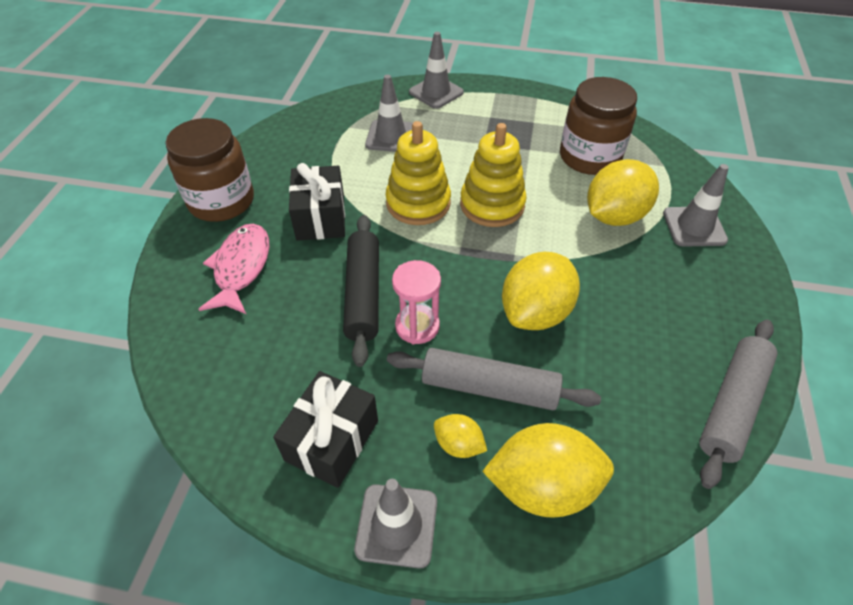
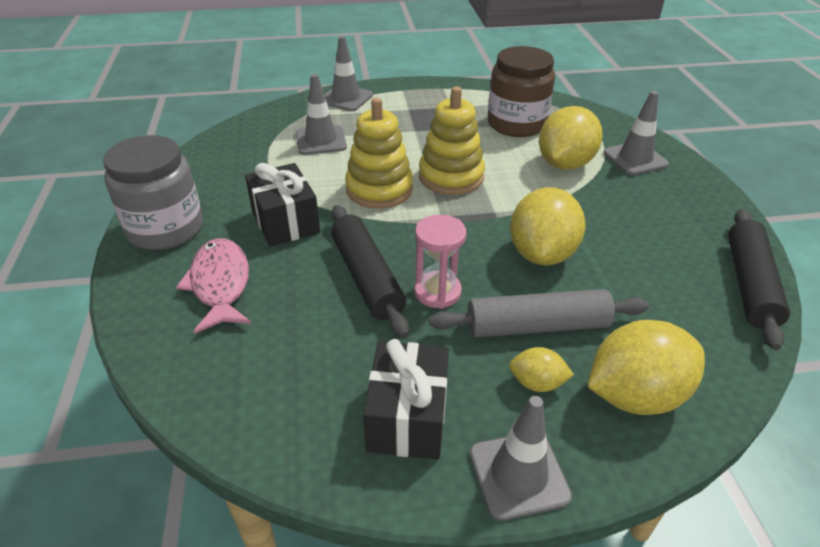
camera: 20 degrees left, 10 degrees down
brown jar [166,118,254,222] -> grey jar [103,135,203,250]
grey rolling pin [699,319,777,489] -> black rolling pin [728,209,790,350]

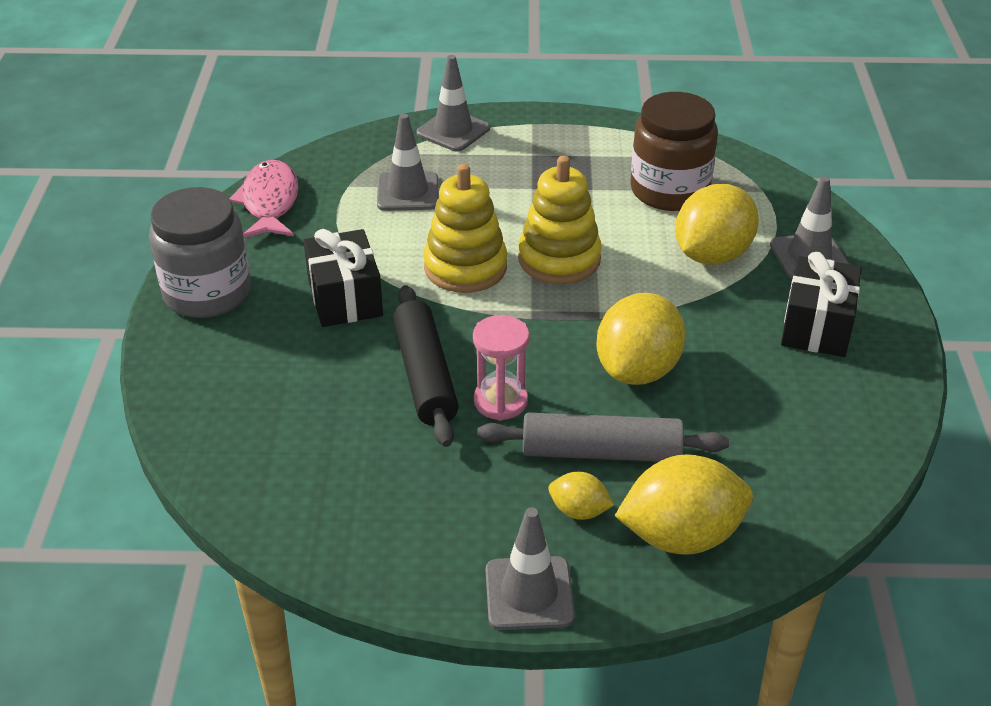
camera: 10 degrees right, 0 degrees up
pink fish [176,238,251,334] -> pink fish moved to [229,160,299,238]
black gift [363,339,449,460] -> black gift moved to [781,252,862,357]
black rolling pin [728,209,790,350] -> none

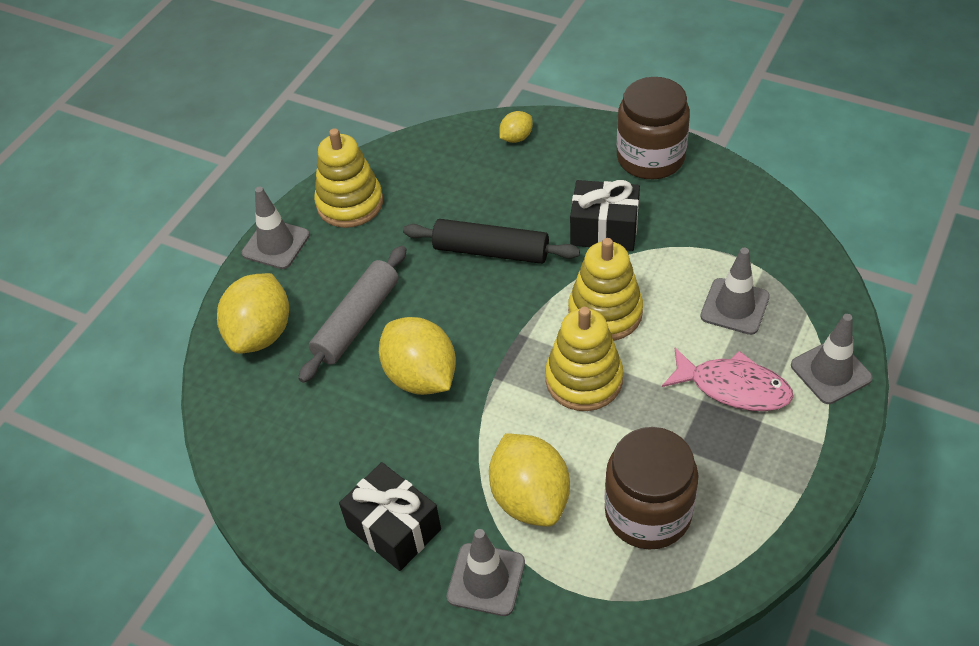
camera: 120 degrees right, 10 degrees up
grey jar [149,187,251,318] -> brown jar [617,77,690,179]
pink fish [229,160,299,238] -> pink fish moved to [662,348,793,411]
pink hourglass [473,315,530,421] -> none
yellow lemon [548,472,614,520] -> yellow lemon moved to [499,111,533,143]
none -> yellow stacking toy [314,128,383,228]

